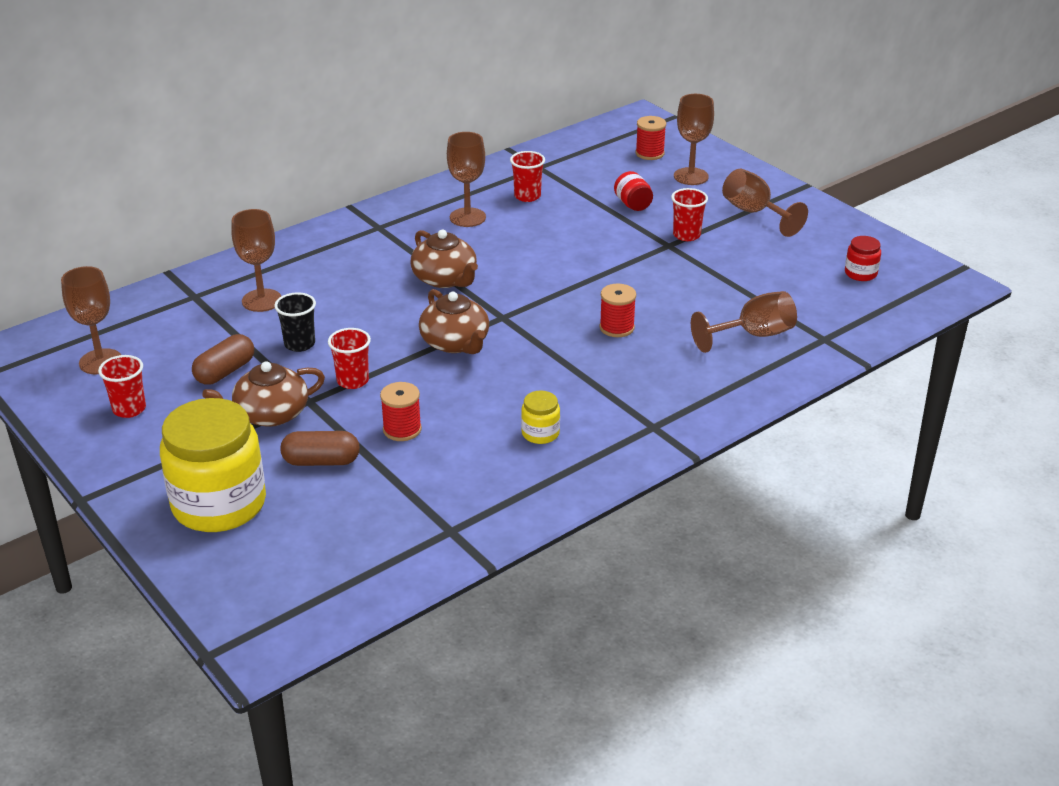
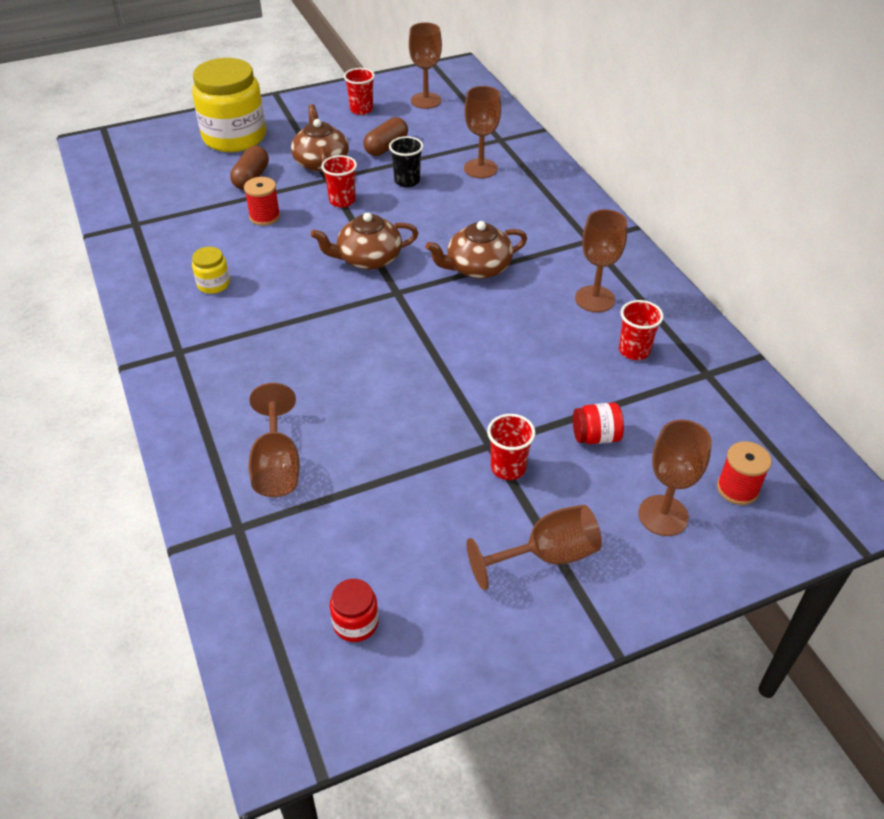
camera: 105 degrees right, 10 degrees up
brown capsule [192,334,254,385] -> brown capsule turned 75 degrees clockwise [363,117,408,156]
red spool [599,284,636,337] -> none

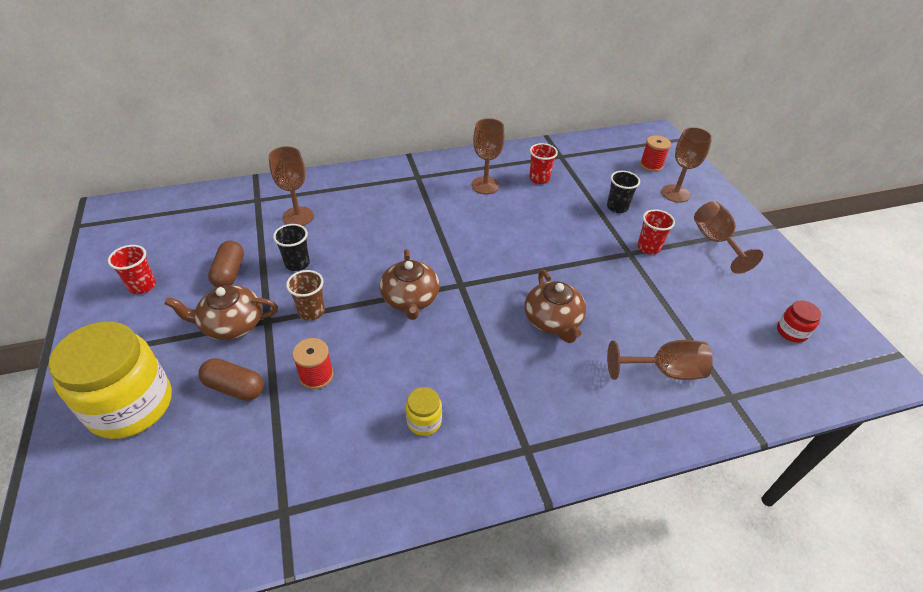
camera: 85 degrees left, 0 degrees up
red cup [321,155,357,208] -> brown cup [286,270,325,320]
brown capsule [363,117,408,156] -> brown capsule turned 45 degrees clockwise [208,241,244,287]
brown goblet [409,22,442,109] -> none
brown teapot [425,221,527,279] -> brown teapot moved to [525,270,586,343]
red jar [573,403,624,444] -> black cup [607,171,640,213]

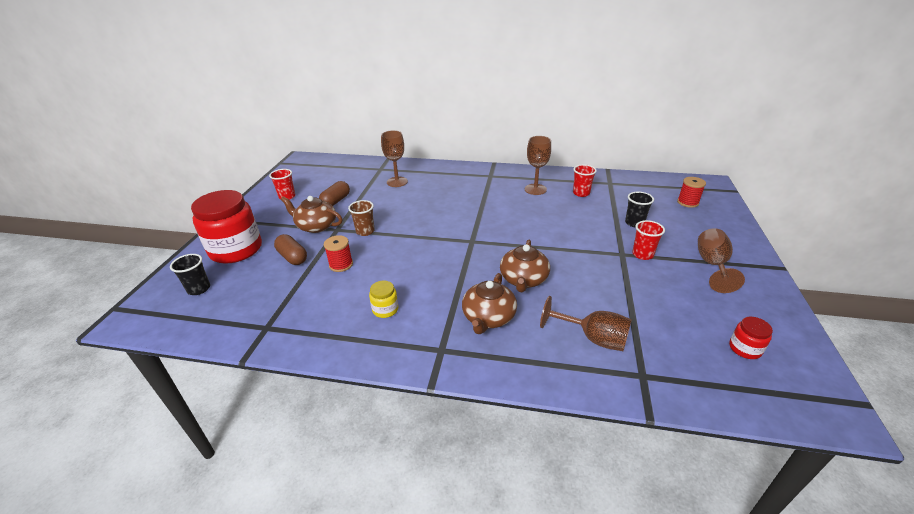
camera: 30 degrees right, 10 degrees down
yellow jar [48,321,172,439] -> red jar [191,190,262,264]
black cup [273,224,310,271] -> black cup moved to [170,254,210,295]
brown teapot [380,249,439,320] -> brown teapot moved to [462,273,517,334]
brown goblet [661,127,712,203] -> none

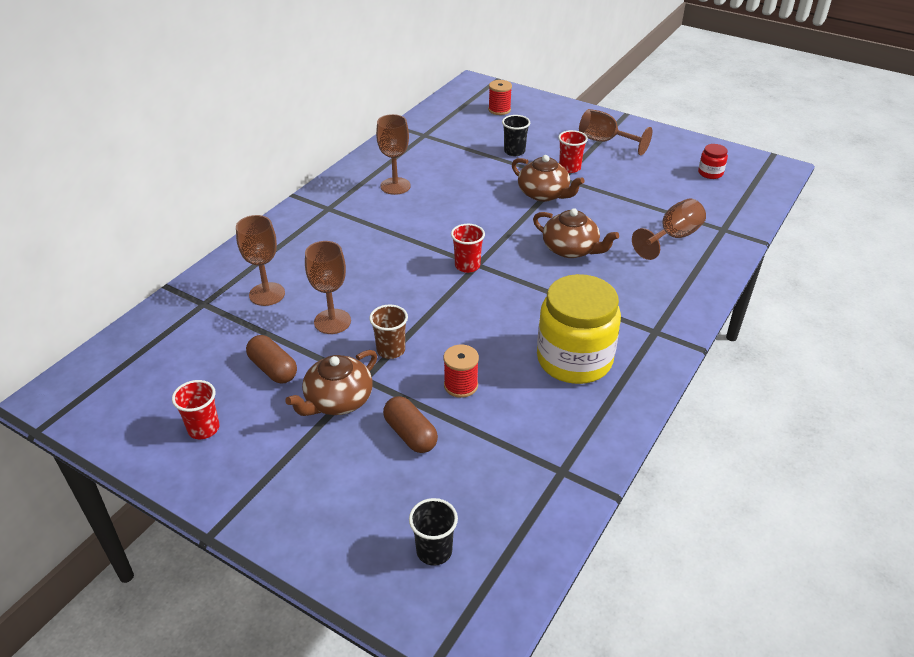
camera: 70 degrees left, 5 degrees up
red jar [191,190,262,264] -> none
brown capsule [274,234,307,265] -> brown capsule turned 75 degrees clockwise [383,396,438,453]
yellow jar [369,281,398,318] -> yellow jar [537,274,621,384], size x2.33
brown teapot [462,273,517,334] -> brown teapot moved to [512,155,585,202]
red cup [573,164,597,197] -> red cup moved to [451,224,485,273]
none -> brown goblet [305,241,351,334]

